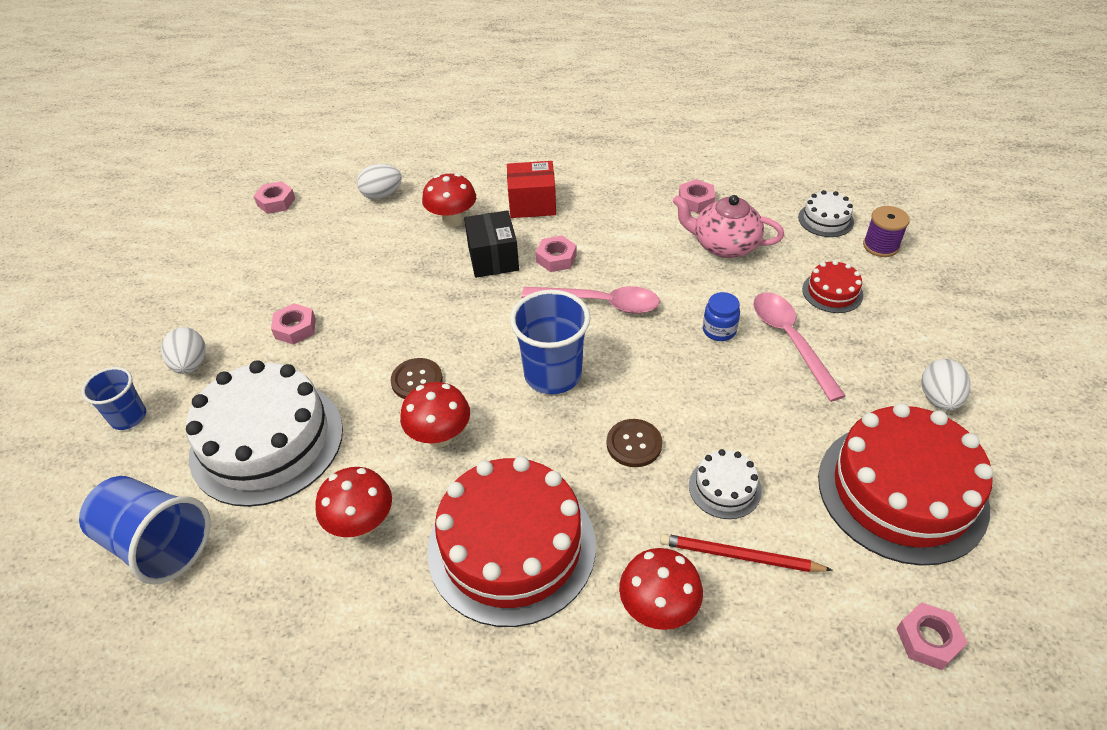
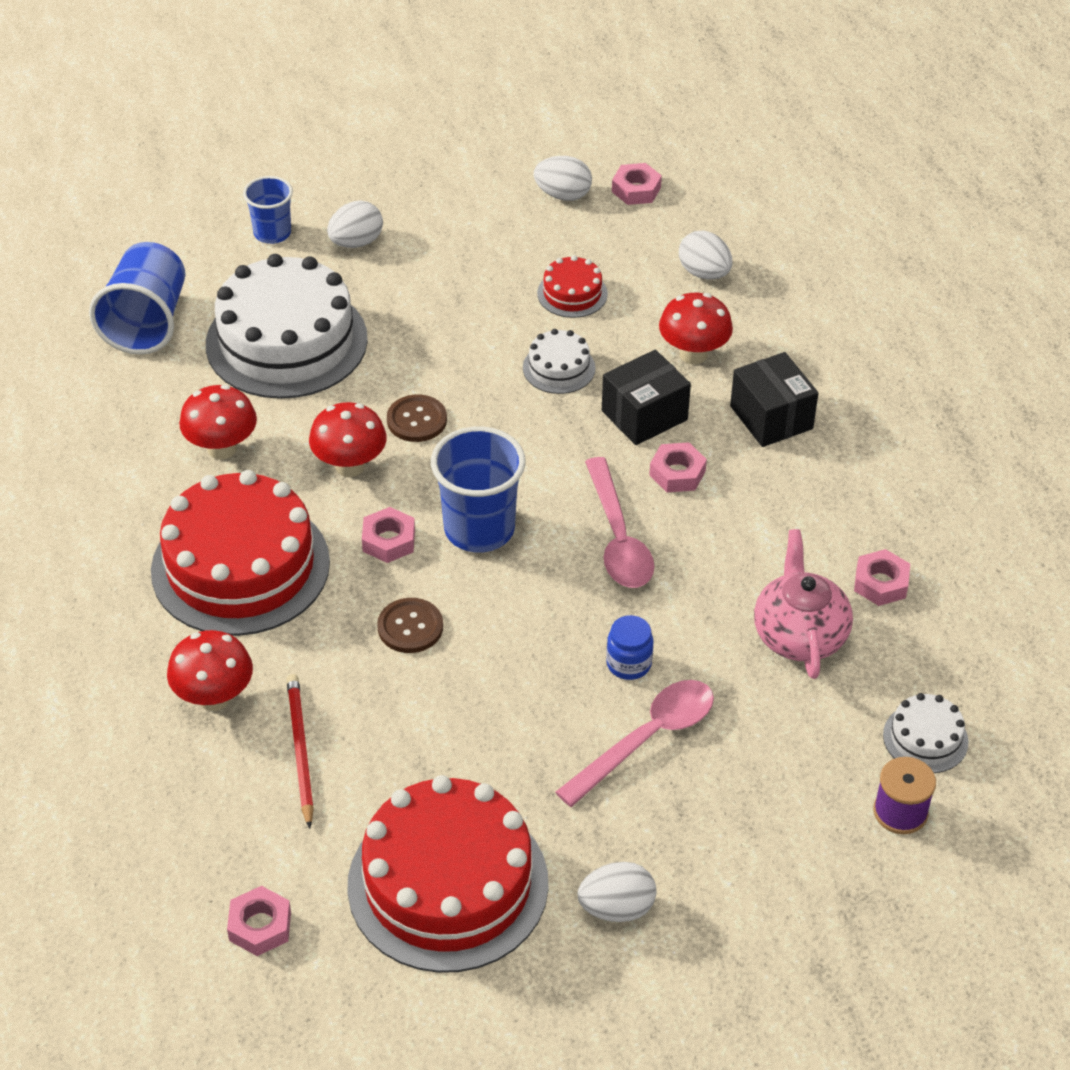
camera: 65 degrees right, 0 degrees up
pink nut [271,303,316,345] -> pink nut moved to [362,507,415,563]
red box [507,161,556,218] -> black box [730,352,818,447]
white cake [689,449,762,519] -> white cake moved to [523,329,596,394]
red cake [802,260,863,313] -> red cake moved to [537,255,608,318]
none -> white egg [534,156,592,201]

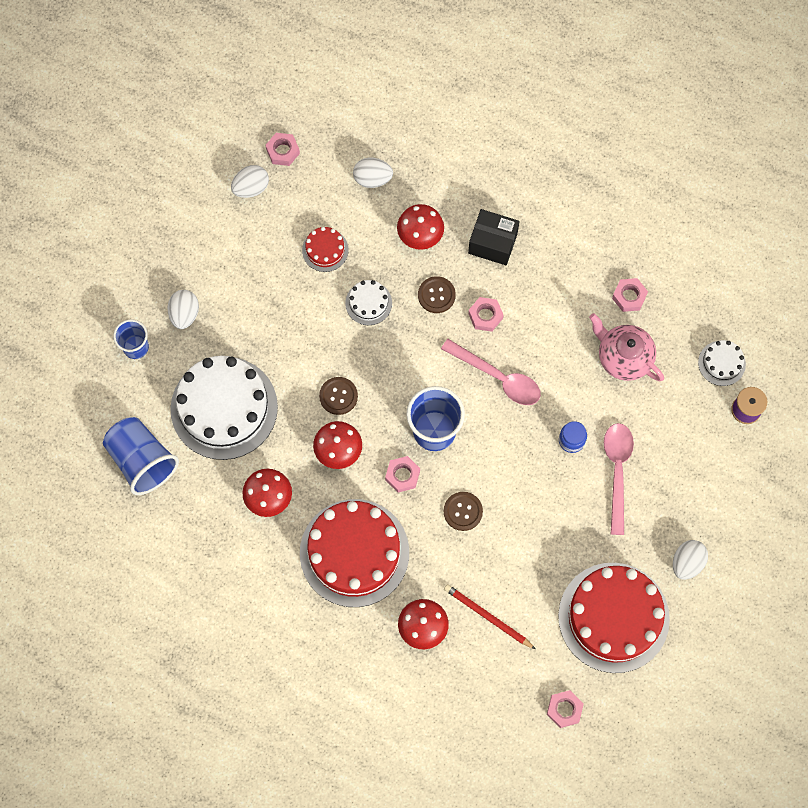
camera: 45 degrees left, 25 degrees up
black box [602,350,691,445] -> brown button [418,276,456,313]

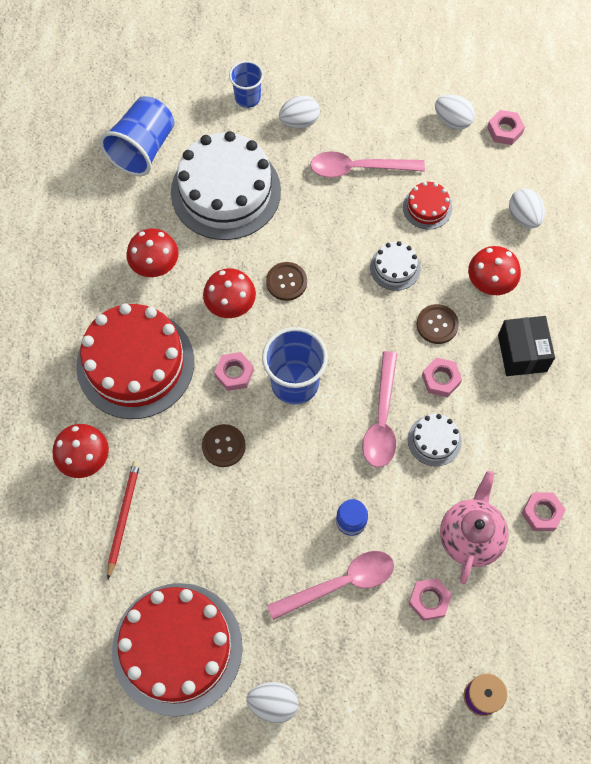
camera: 65 degrees right, 5 degrees down
pink nut [547,690,584,728] -> pink nut moved to [409,578,452,621]
white cake [698,340,746,386] -> white cake moved to [408,414,462,466]
none -> pink spoon [310,151,425,178]

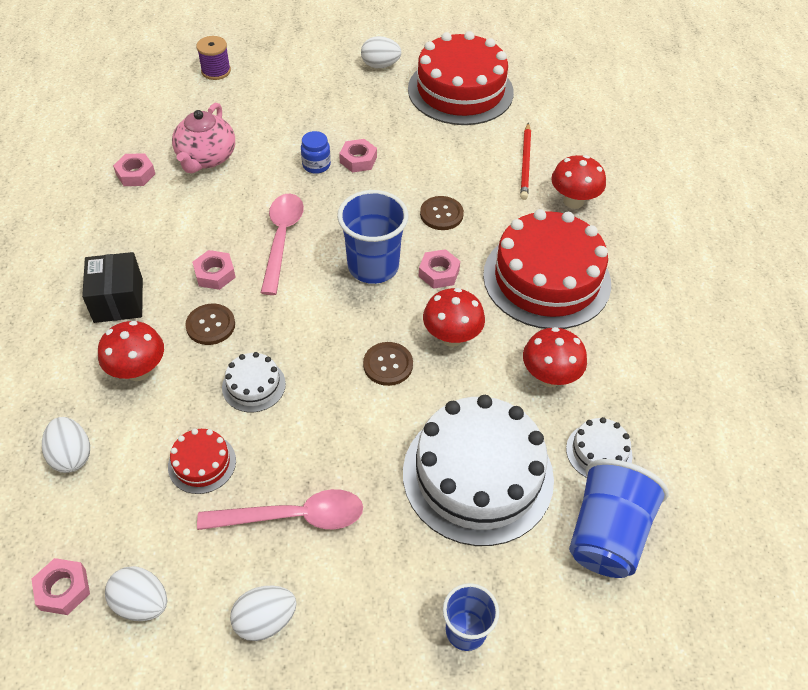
camera: 175 degrees right, 15 degrees down
pink spoon [267,551,394,620] -> none
white egg [279,95,320,128] -> white egg moved to [230,586,297,641]
white cake [408,414,462,466] -> white cake moved to [566,417,632,478]
pink nut [409,578,452,621] -> pink nut moved to [339,139,377,172]

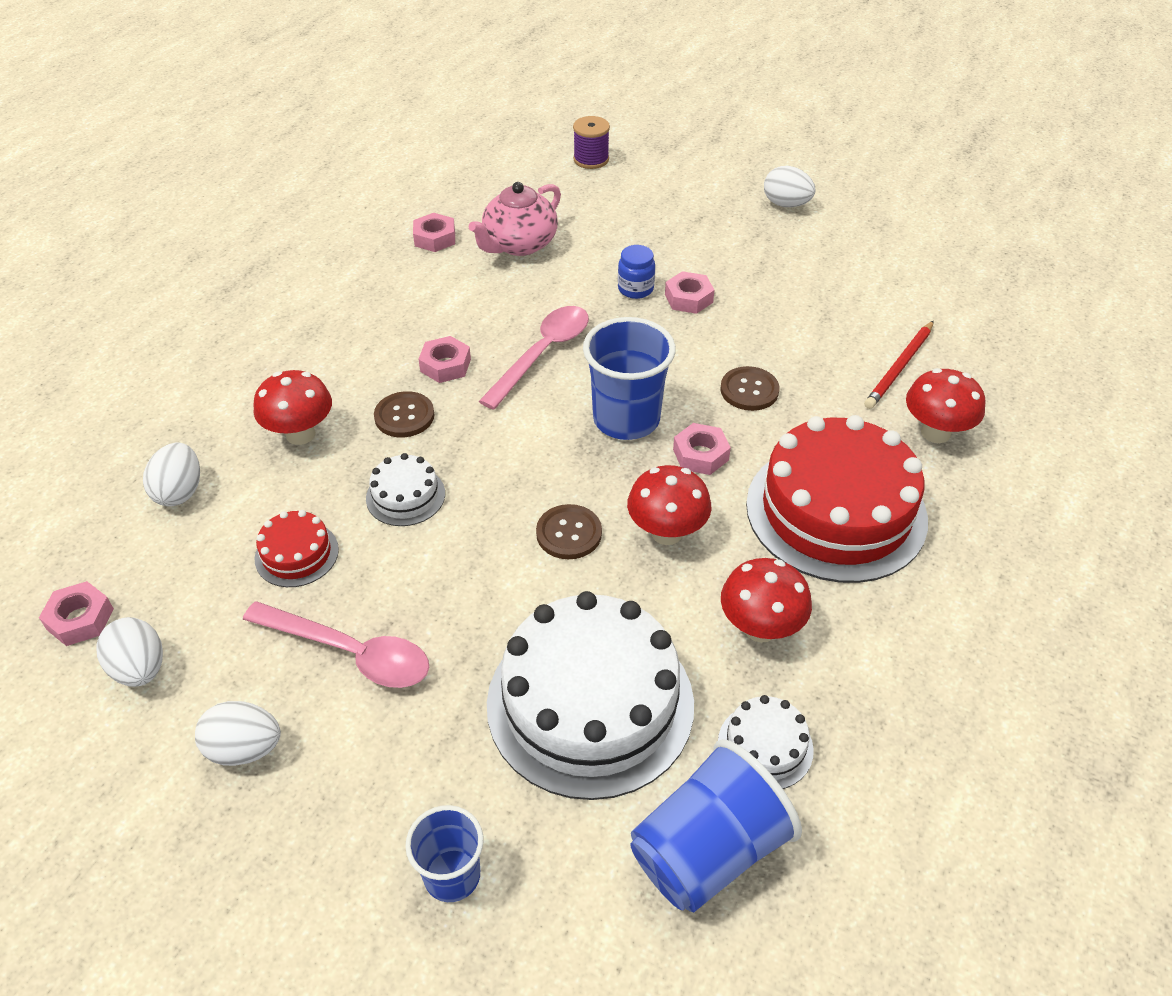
camera: 30 degrees right, 5 degrees down
black box [82,252,143,323] -> none
red cake [408,31,514,125] -> none

